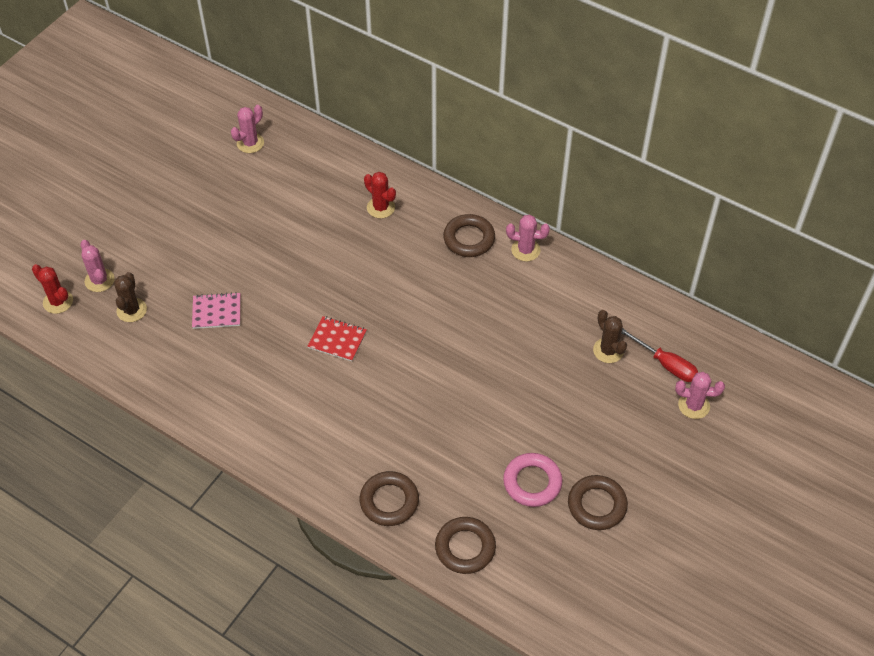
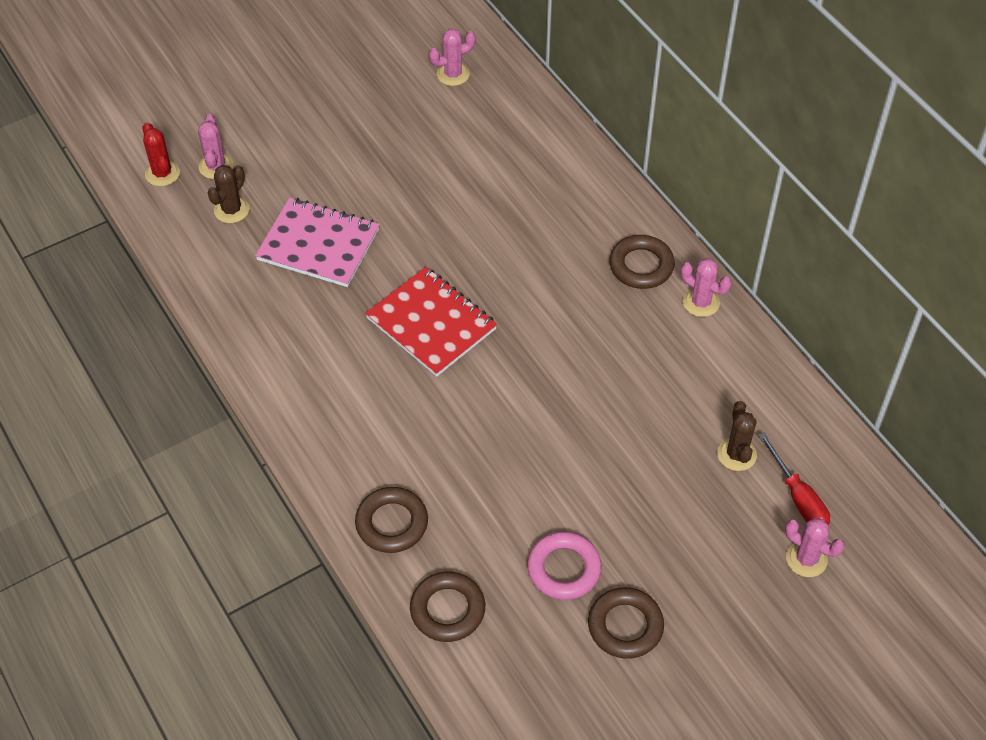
camera: 25 degrees right, 0 degrees up
pink notebook [192,292,240,329] -> pink notebook [255,198,380,287], size x1.76
red notebook [307,316,367,361] -> red notebook [365,267,497,377], size x1.76
red cactus [364,172,396,218] -> none

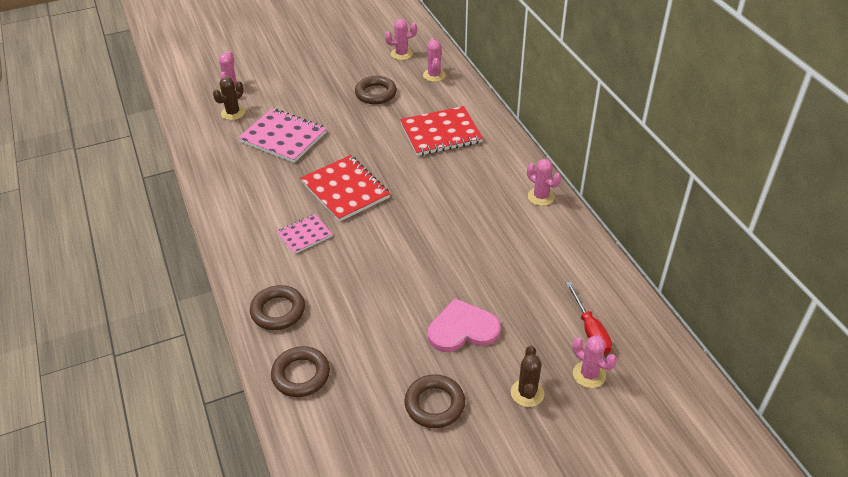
camera: 10 degrees right, 10 degrees down
red cactus [142,123,180,186] -> none
pink ring [527,531,602,600] -> none
brown ring [609,235,675,289] -> brown ring moved to [355,76,397,104]
brown cactus [717,401,757,471] -> brown cactus moved to [511,345,544,407]
none -> pink notebook [276,214,332,254]
none -> red notebook [400,106,483,156]
none -> pink cactus [423,38,446,82]
none -> pink heart [428,298,501,352]

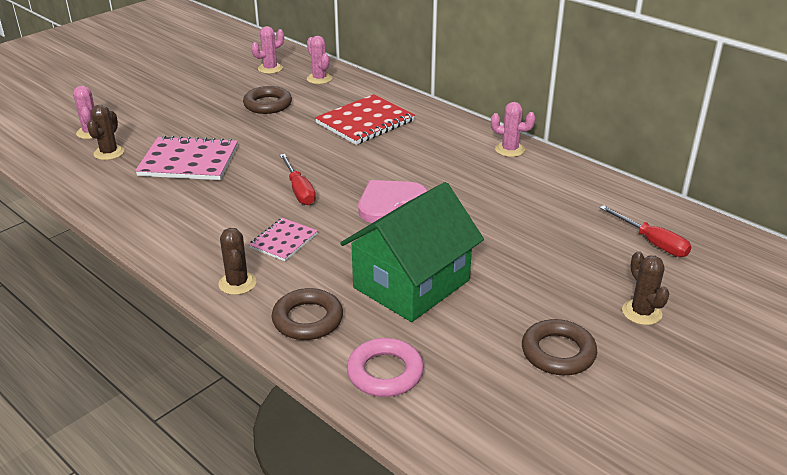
camera: 25 degrees left, 10 degrees down
brown ring [271,346,330,397] -> pink ring [347,338,424,397]
red notebook [300,155,390,222] -> red screwdriver [280,154,316,205]
pink heart [428,298,501,352] -> pink heart moved to [358,180,428,223]
pink cactus [573,335,617,388] -> none
none -> brown cactus [219,228,256,295]
none -> green house [340,182,484,322]

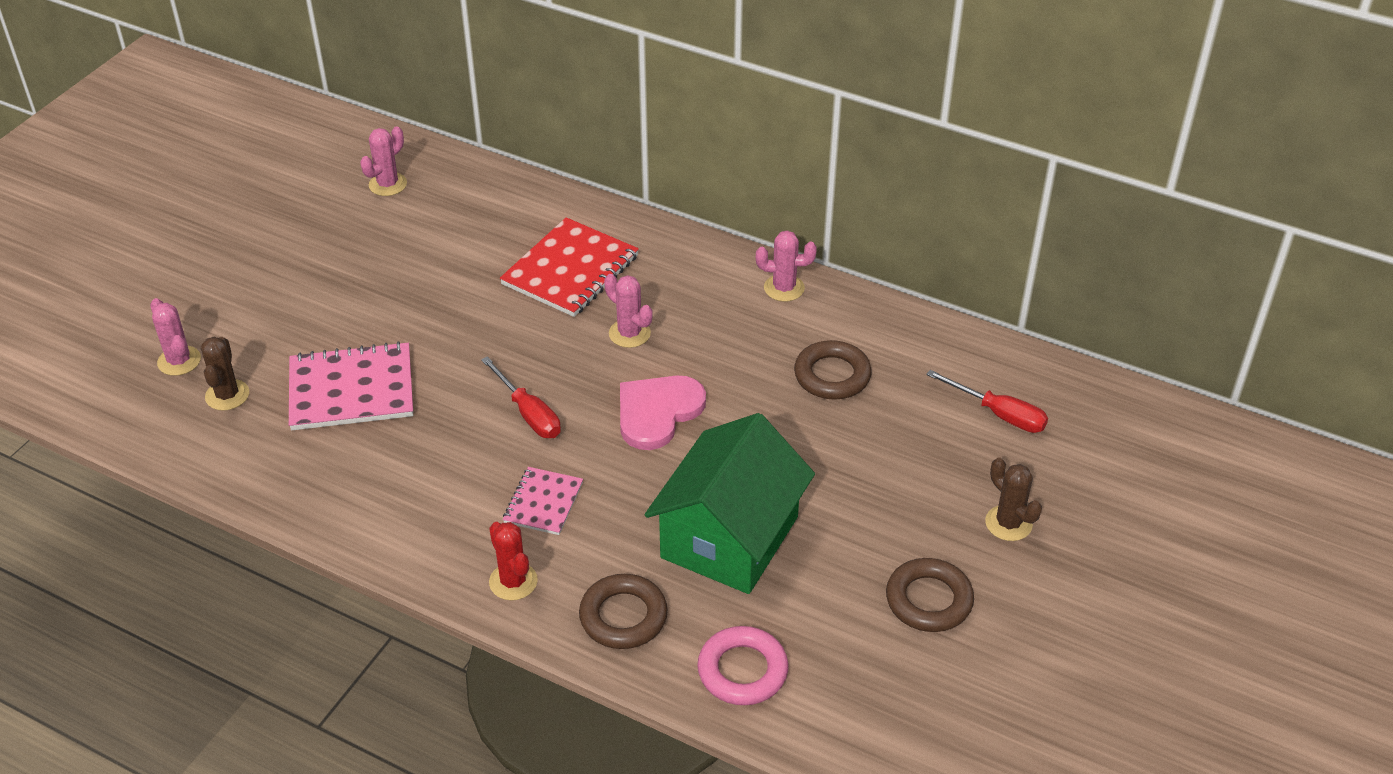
camera: 15 degrees left, 10 degrees up
brown cactus [219,228,256,295] -> red cactus [489,522,538,601]
brown ring [243,86,292,114] -> brown ring moved to [794,340,872,399]
pink cactus [307,36,332,84] -> pink cactus moved to [604,274,653,348]

